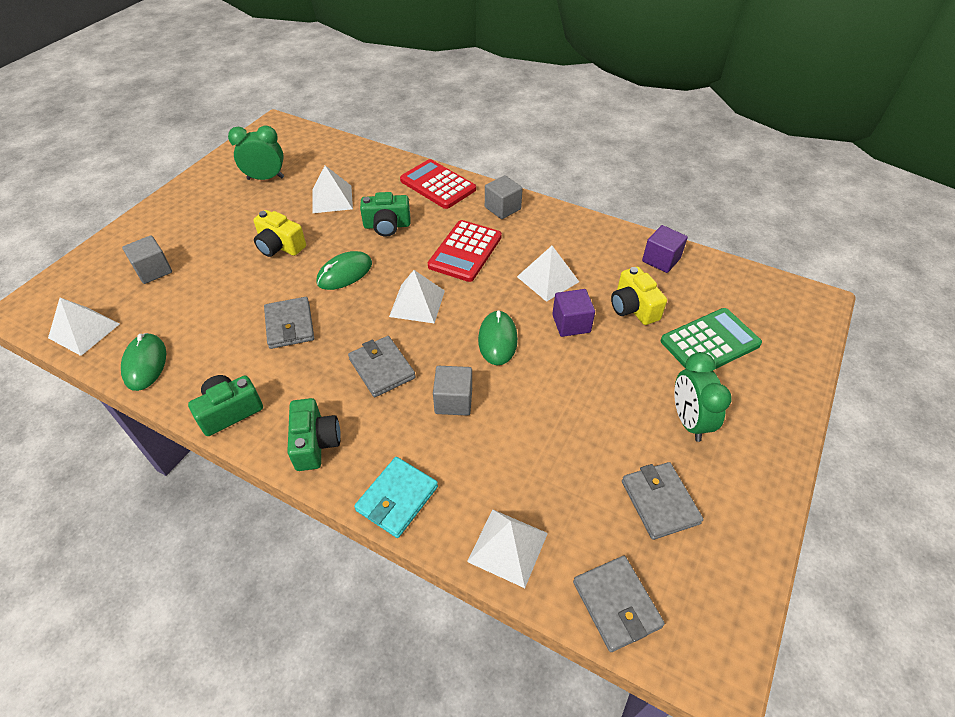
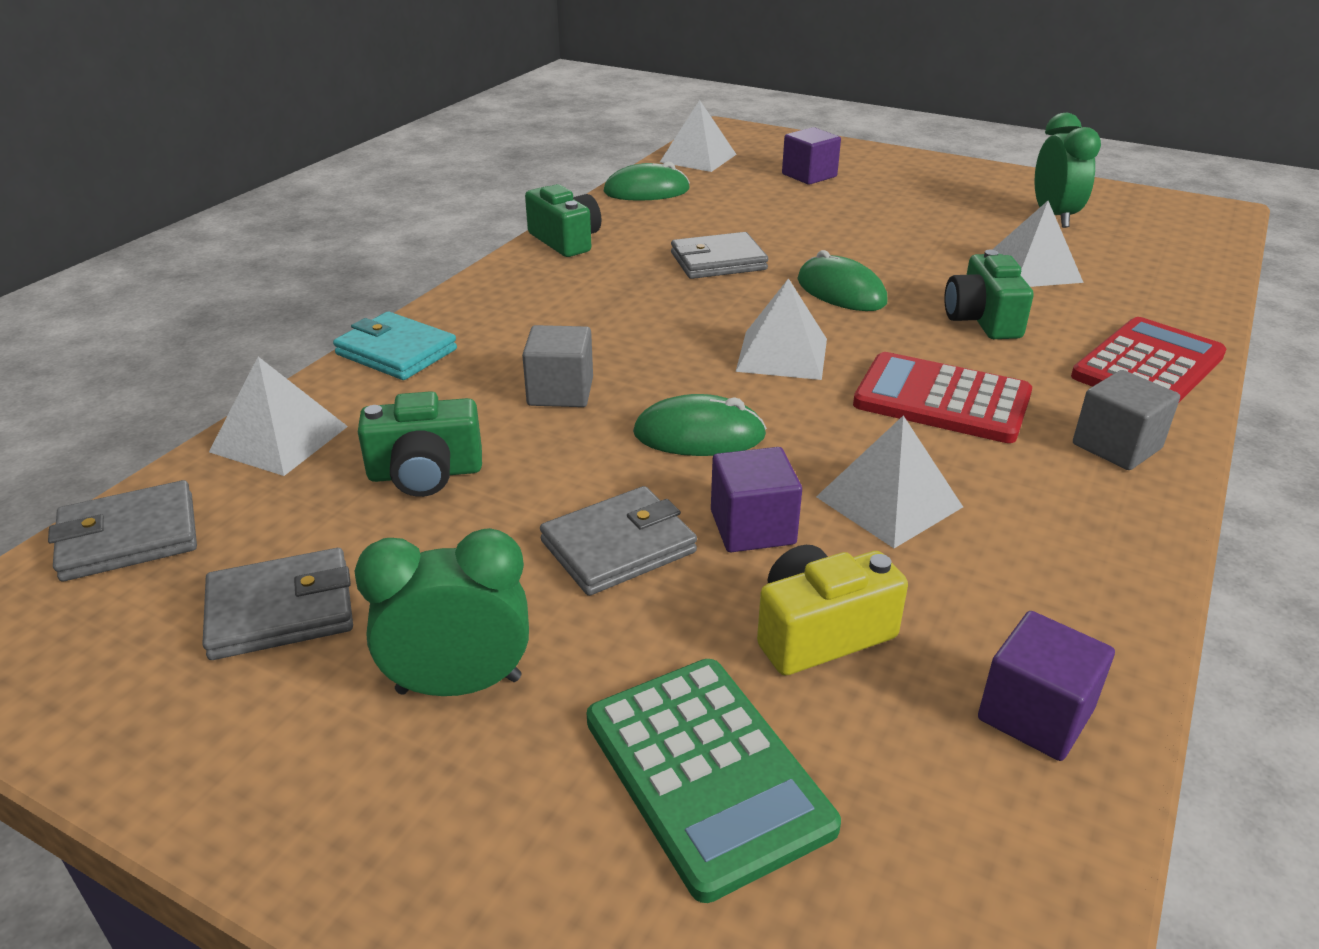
camera: 90 degrees right, 15 degrees down
grey cube [122,235,172,284] -> purple cube [782,127,841,185]
yellow camera [253,210,306,257] -> none
green camera [287,398,341,471] -> green camera moved to [358,391,482,497]
grey wallet [348,336,416,397] -> grey wallet moved to [540,486,697,596]

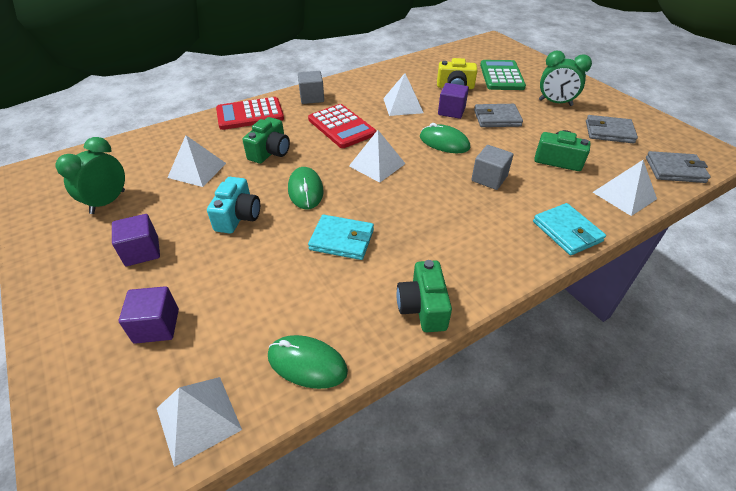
camera: 150 degrees left, 10 degrees up
grey wallet [671,232,768,279] -> turquoise wallet [308,215,374,260]
purple cube [978,611,1115,761] -> purple cube moved to [112,214,160,266]
none -> turquoise camera [207,177,260,233]

